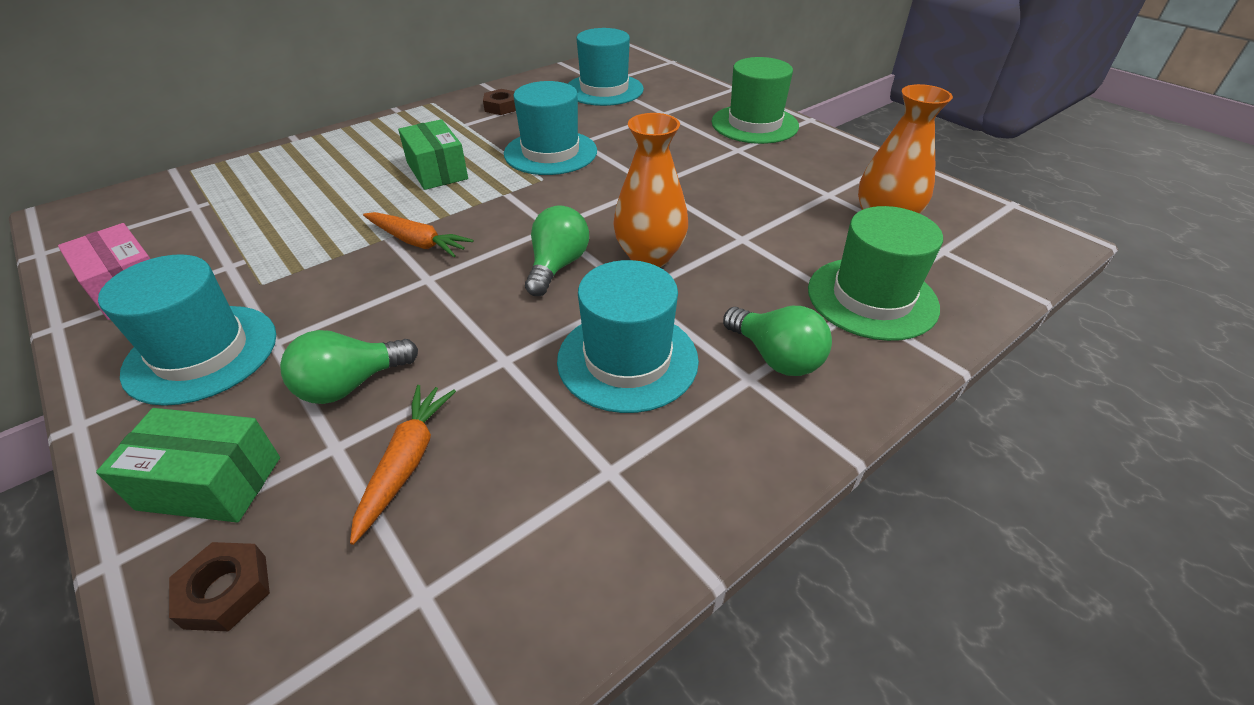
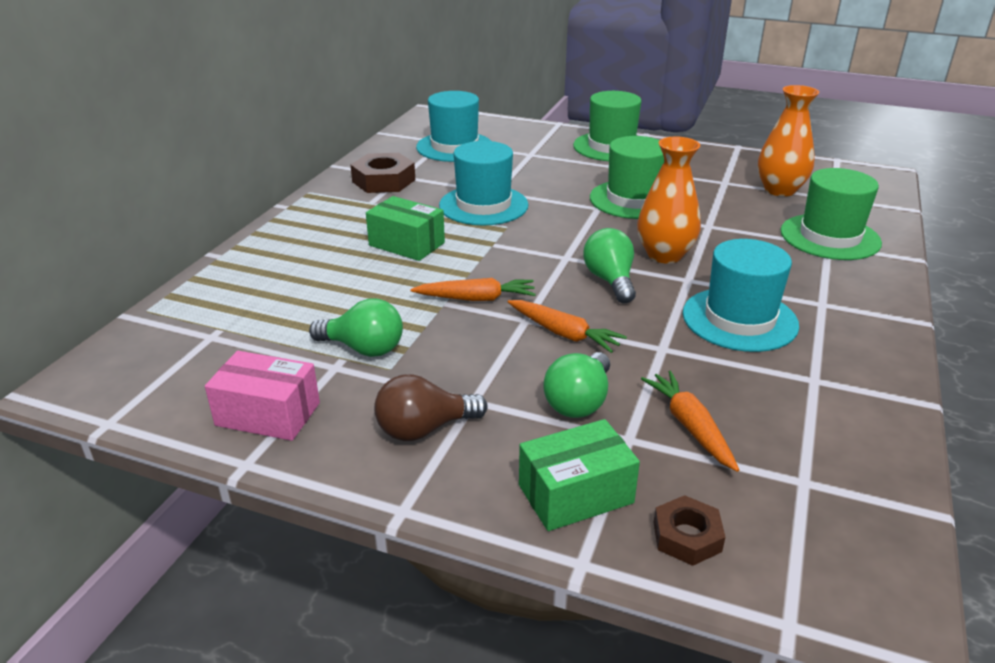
camera: 30 degrees left, 10 degrees down
turquoise hat [98,254,276,406] -> brown light bulb [374,374,488,441]
brown nut [483,89,516,115] -> brown nut [351,153,415,193], size x1.63
green light bulb [723,306,832,376] -> green light bulb moved to [309,299,403,357]
none -> orange carrot [508,300,627,353]
none -> green hat [590,136,664,219]

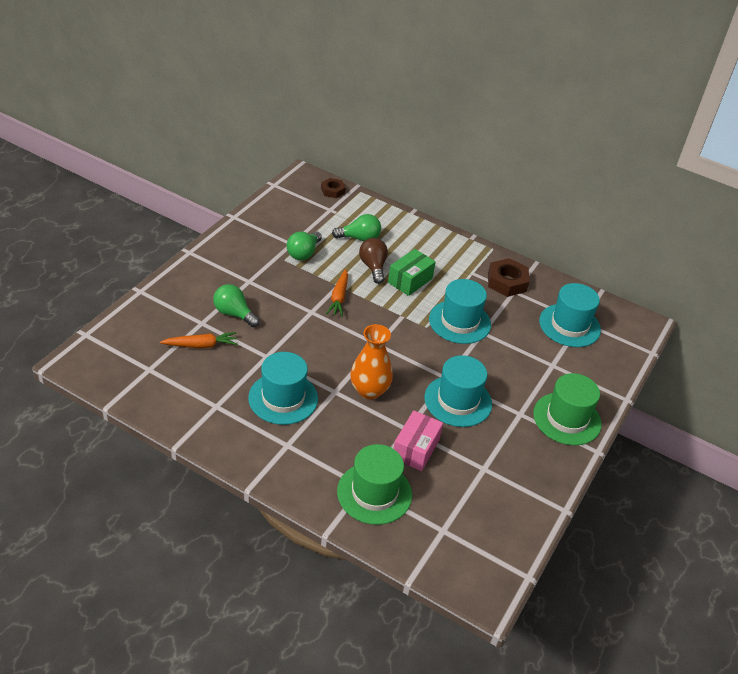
camera: 95 degrees right, 10 degrees up
pink box [205,351,320,441] -> pink box moved to [394,410,443,471]
brown light bulb [374,374,488,441] -> brown light bulb moved to [359,238,388,284]
orange carrot [508,300,627,353] -> none
green box [519,419,640,531] -> none
green light bulb [583,228,636,303] -> green light bulb moved to [332,214,381,241]
green hat [590,136,664,219] -> turquoise hat [425,355,492,427]
brown nut [654,495,725,566] -> brown nut moved to [321,178,346,198]
orange vase [758,85,819,197] -> none

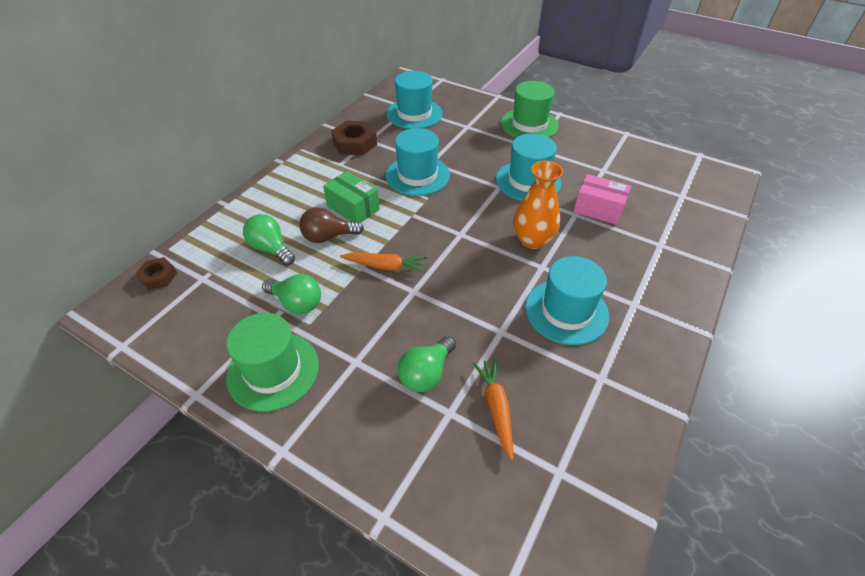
camera: 85 degrees left, 5 degrees up
green light bulb [332,214,381,241] -> green light bulb turned 45 degrees counterclockwise [243,214,295,266]
green hat [337,444,412,525] -> green hat moved to [226,313,319,411]

